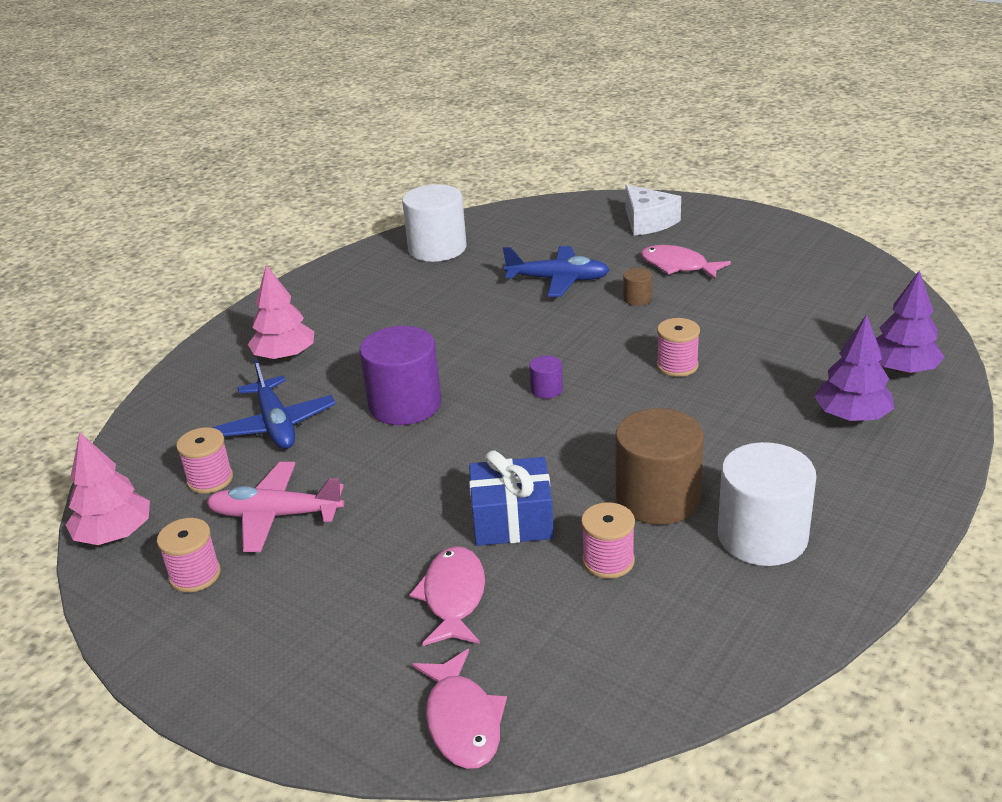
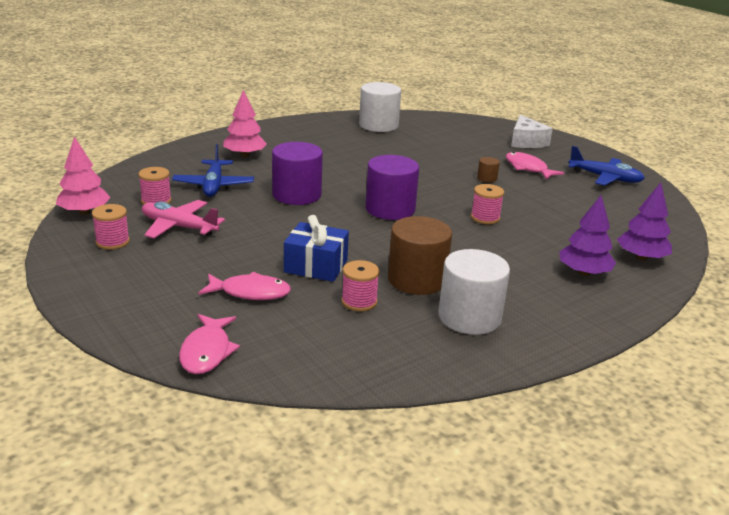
camera: 15 degrees right, 5 degrees down
pink fish [410,546,485,646] -> pink fish turned 75 degrees clockwise [199,272,291,300]
blue plane [503,246,610,297] -> blue plane moved to [568,146,645,186]
purple cylinder [529,355,563,399] -> purple cylinder [365,155,419,220], size x2.27

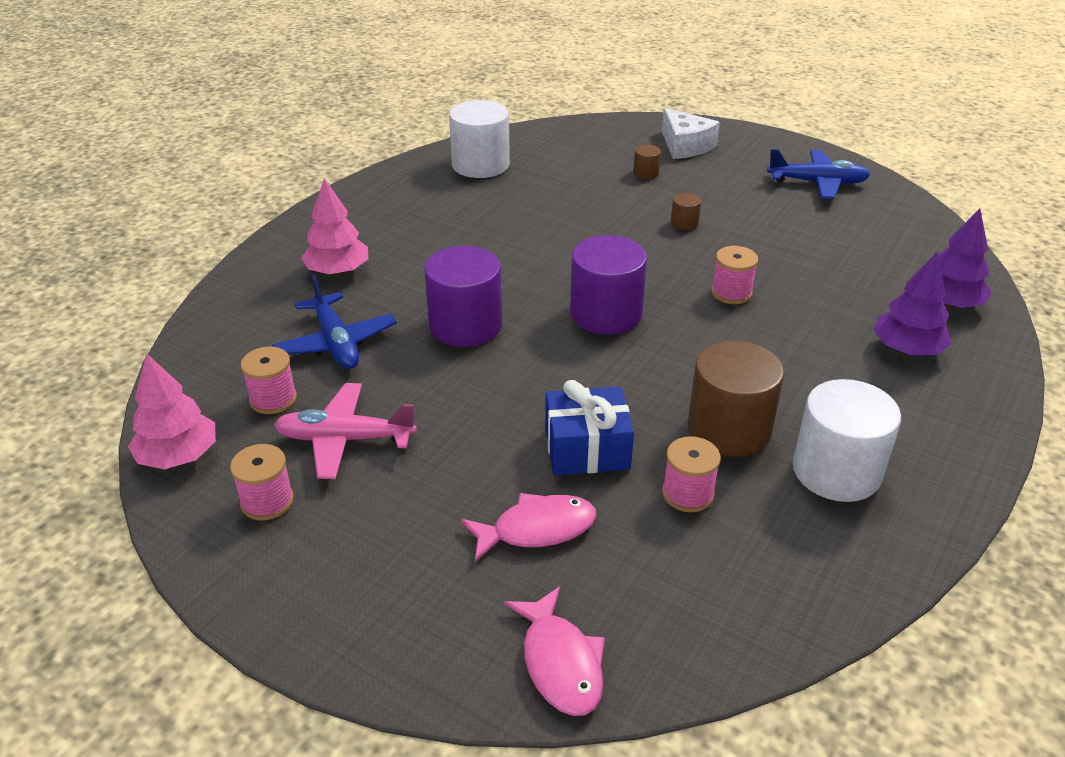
camera: 20 degrees left, 10 degrees up
pink fish [506,152,564,180] -> none
none -> brown cylinder [633,145,661,179]

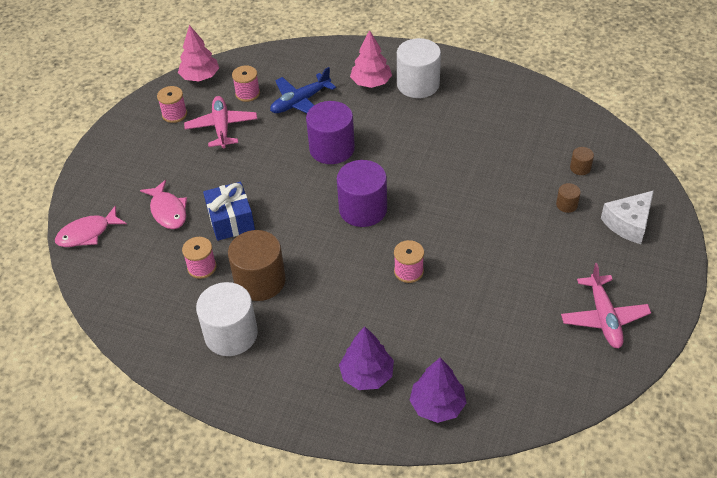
camera: 80 degrees right, 10 degrees up
white cylinder [449,100,510,178] -> white cylinder moved to [397,38,441,98]
brown cylinder [671,193,701,230] -> brown cylinder moved to [570,147,594,175]
blue plane [767,149,871,199] -> pink plane [561,263,651,348]

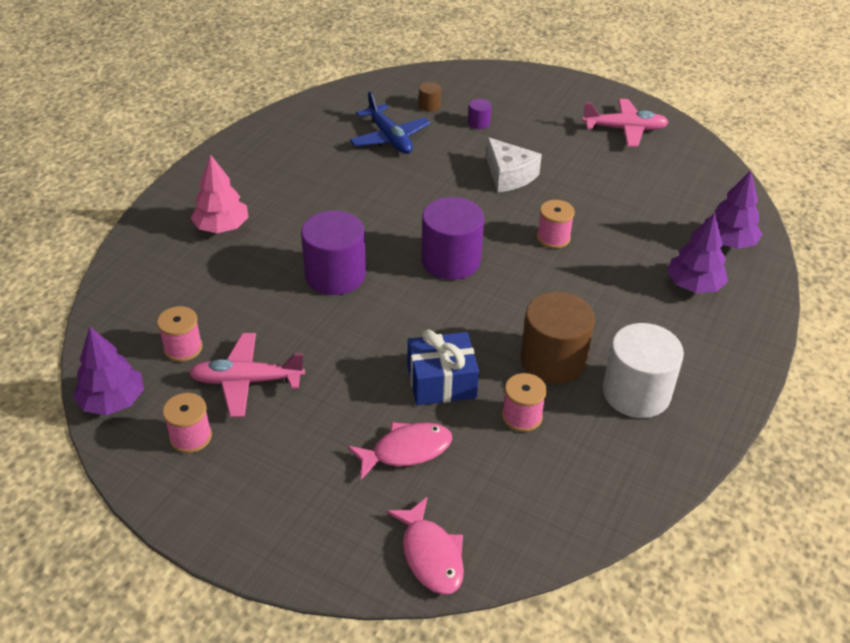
camera: 85 degrees left, 5 degrees down
pink tree [178,25,219,81] -> purple tree [73,327,144,415]
blue plane [270,67,336,113] -> blue plane moved to [350,91,430,154]
white cylinder [397,38,441,98] -> none
brown cylinder [556,183,581,213] -> purple cylinder [468,99,491,129]
white cheese [601,190,654,244] -> white cheese moved to [486,137,542,192]

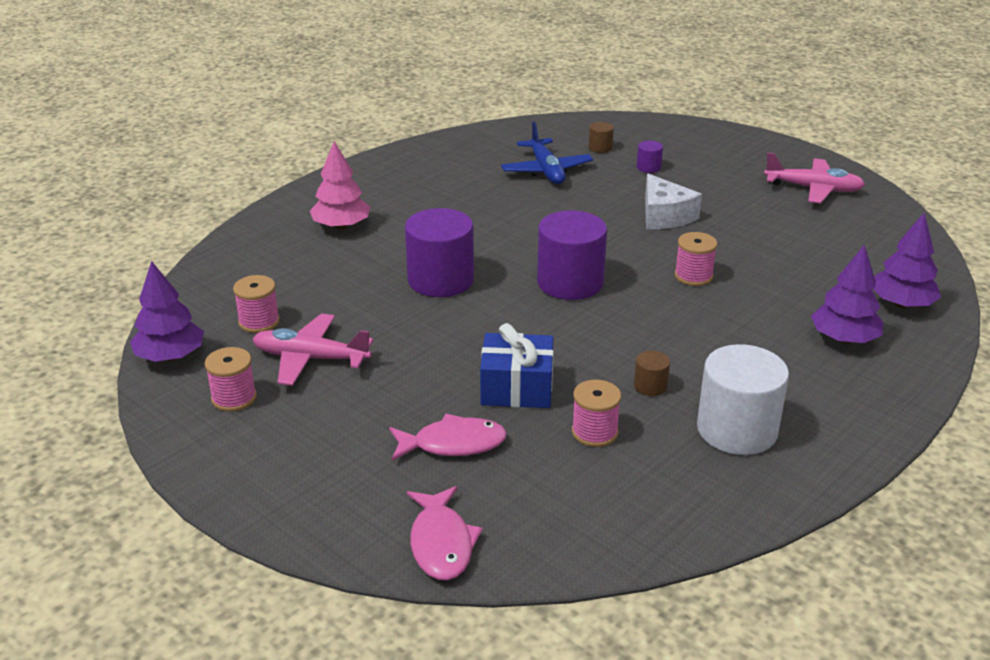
camera: 15 degrees right, 10 degrees down
brown cylinder [520,292,595,384] -> brown cylinder [634,351,670,396], size x0.44

